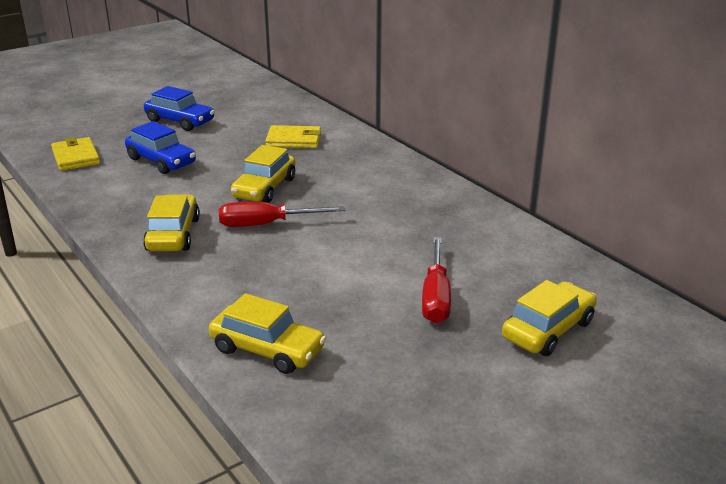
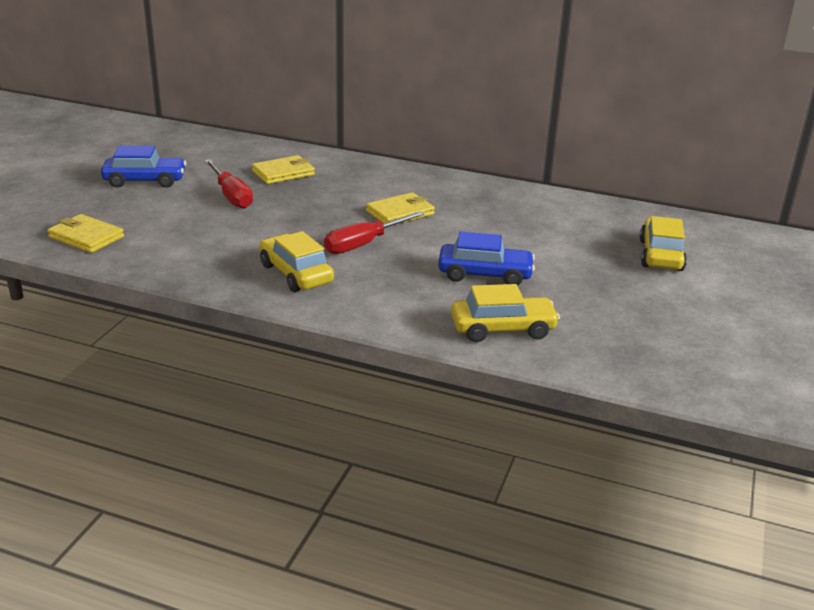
camera: 35 degrees left, 0 degrees up
blue car [125,121,196,174] -> blue car moved to [438,232,535,286]
yellow car [231,145,295,203] -> none
red screwdriver [422,237,451,323] -> red screwdriver moved to [204,159,253,209]
none -> yellow wallet [366,192,435,224]

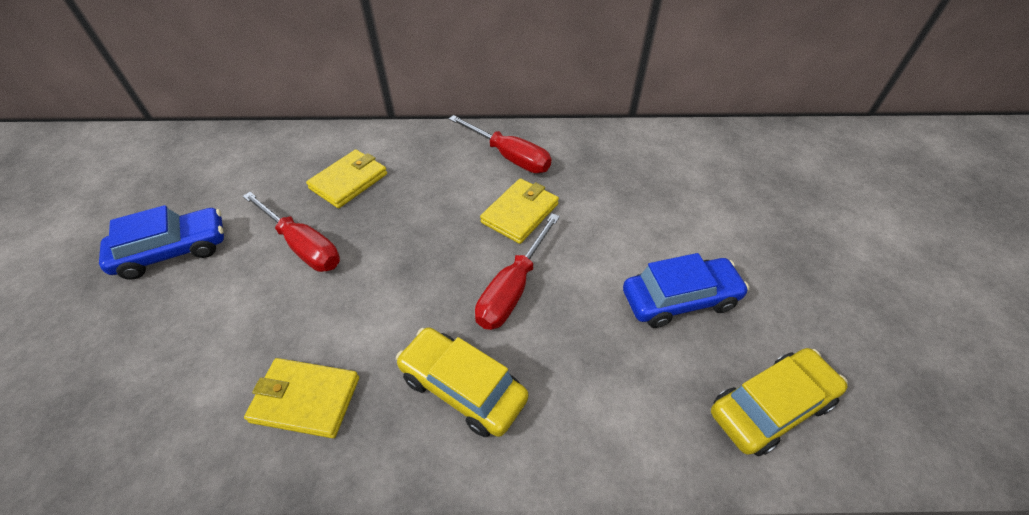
camera: 20 degrees left, 20 degrees up
yellow wallet [48,214,124,253] -> yellow wallet moved to [244,358,359,438]
yellow car [640,216,687,271] -> none
none -> red screwdriver [449,115,551,173]

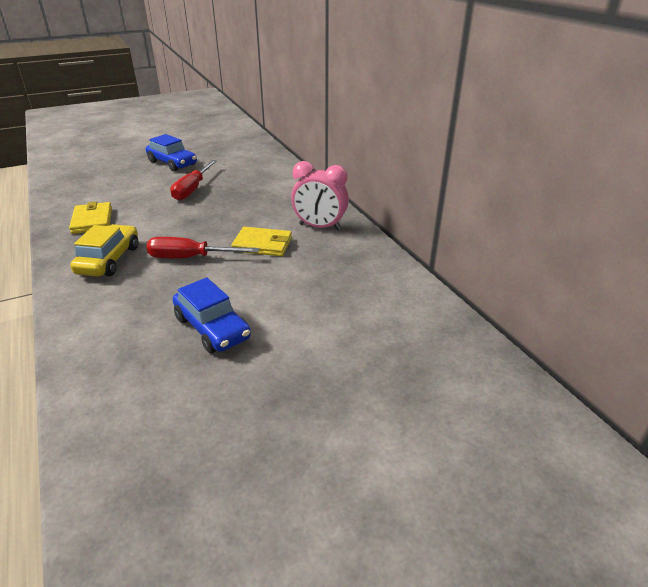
camera: 65 degrees right, 15 degrees down
yellow wallet [306,149,387,208] -> none
red screwdriver [449,115,551,173] -> pink clock [291,161,349,230]
yellow car [711,348,848,456] -> none

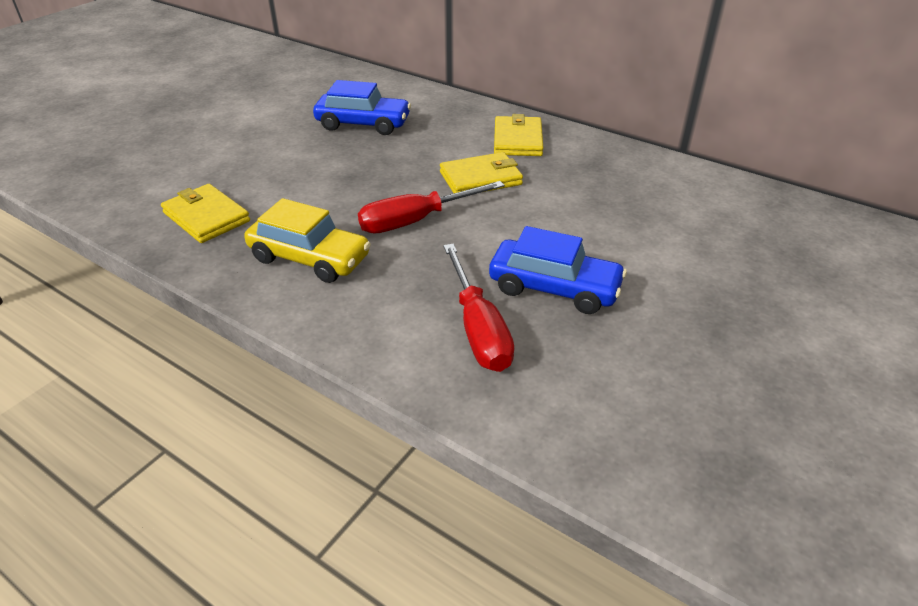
camera: 30 degrees left, 5 degrees up
yellow car [70,224,138,276] -> yellow car turned 135 degrees clockwise [244,198,371,283]
blue car [146,134,197,172] -> blue car moved to [313,80,411,135]
red screwdriver [170,160,217,201] -> red screwdriver moved to [443,244,514,372]
pink clock [291,161,349,230] -> yellow wallet [494,114,543,156]

